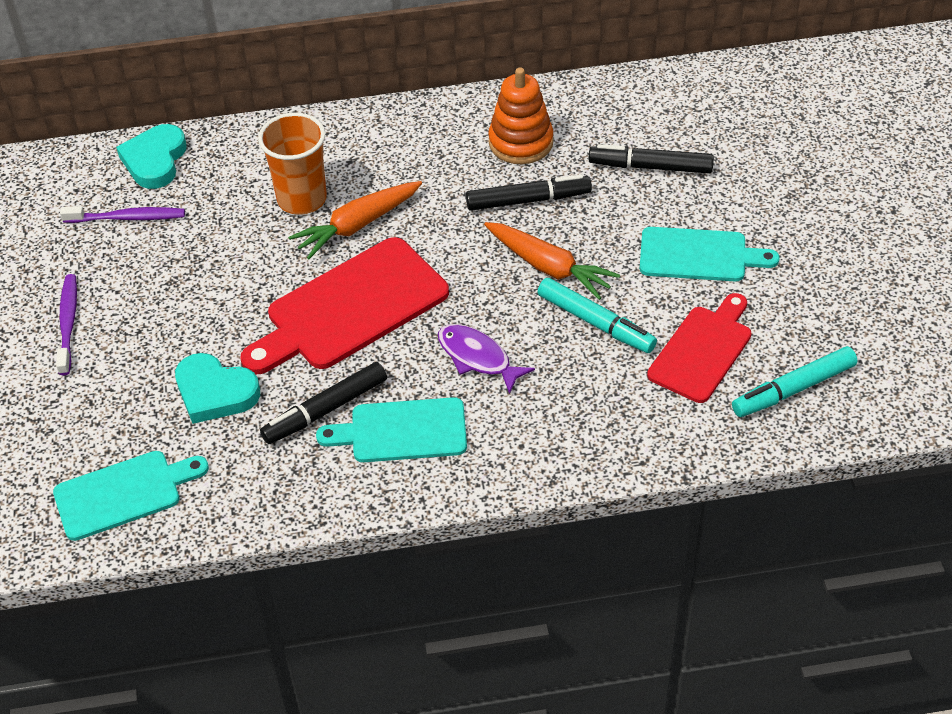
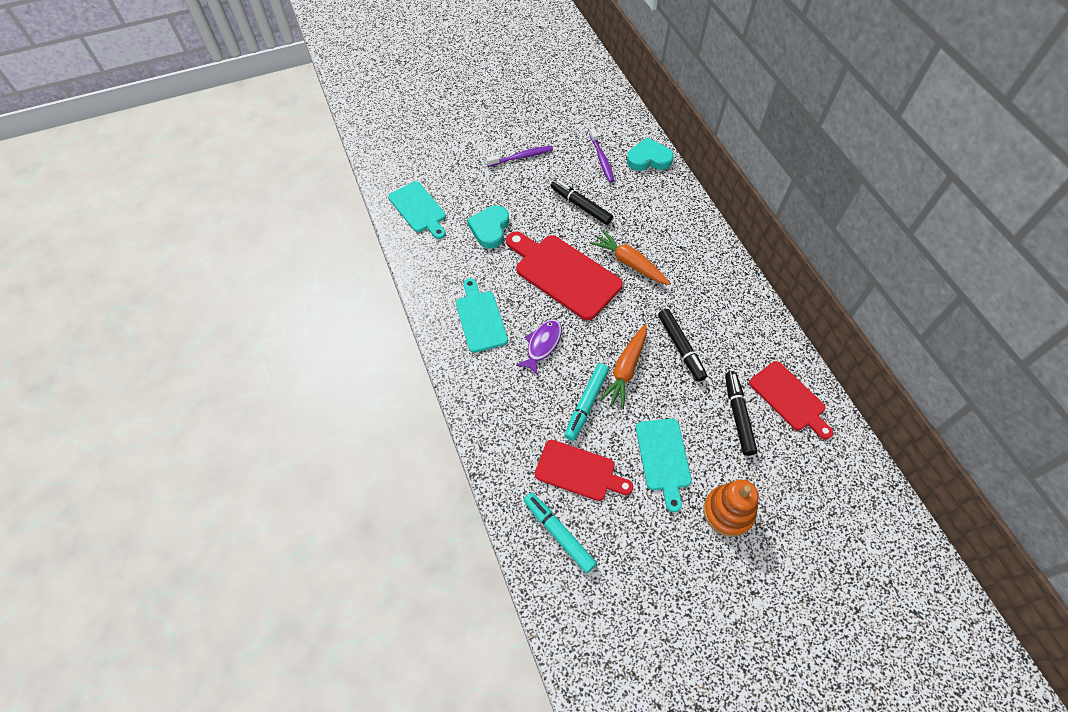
camera: 75 degrees right, 10 degrees up
orange cup [258,113,327,215] -> none
black marker [260,362,387,444] -> black marker moved to [551,179,613,225]
orange stacking toy [488,68,553,164] -> orange stacking toy moved to [703,480,759,537]
none -> red cutting board [749,361,833,439]

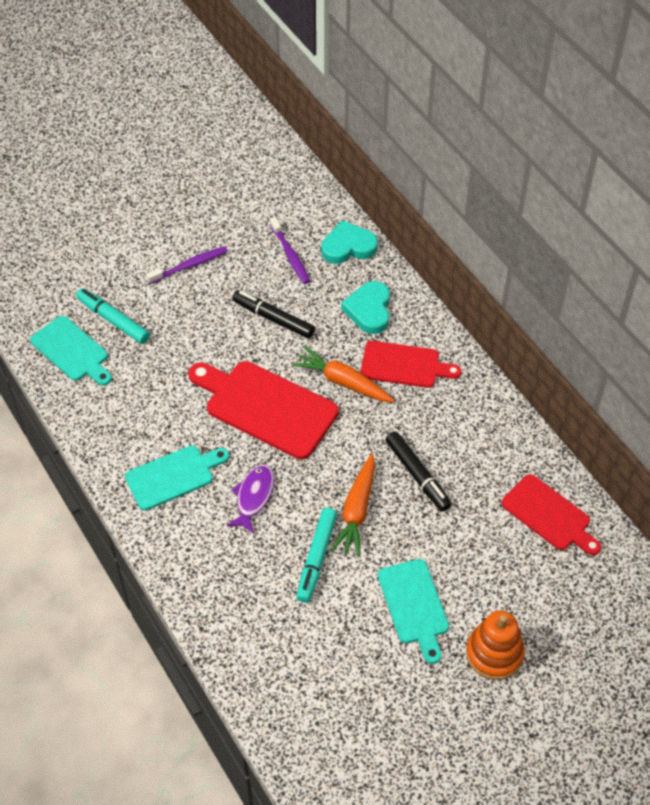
camera: 10 degrees left, 5 degrees down
turquoise cutting board [456,278,508,353] -> turquoise cutting board turned 90 degrees clockwise [125,445,229,511]
turquoise heart [467,205,509,249] -> turquoise heart moved to [341,281,390,334]
turquoise marker [524,492,597,573] -> turquoise marker moved to [76,288,150,344]
red cutting board [535,440,633,501] -> red cutting board moved to [360,341,461,388]
black marker [725,371,757,456] -> none

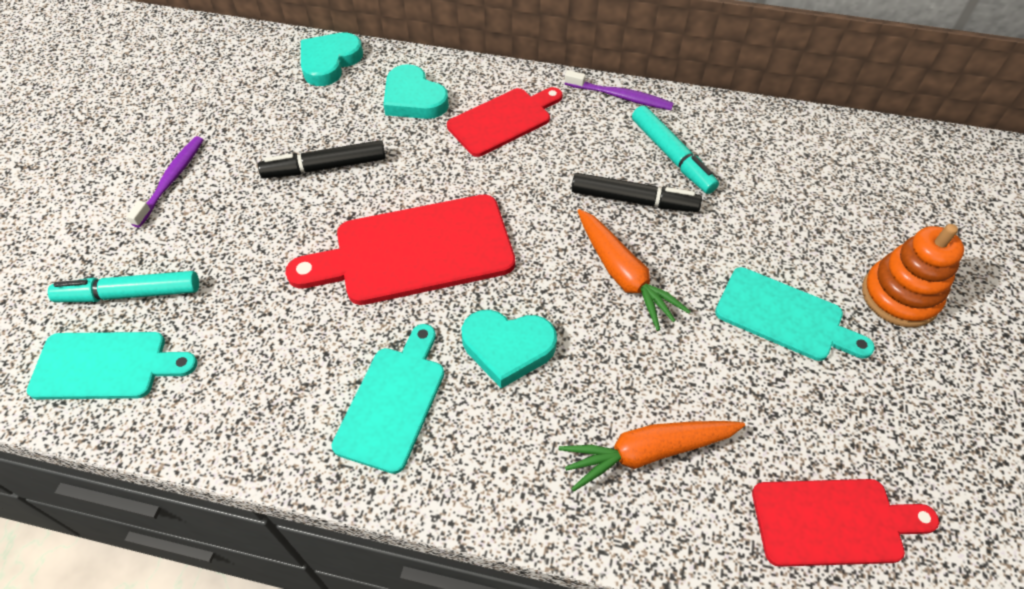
camera: 45 degrees left, 0 degrees up
purple fish [226,464,275,534] -> turquoise heart [462,310,557,388]
purple toothbrush [270,217,310,284] -> purple toothbrush moved to [564,70,674,110]
orange carrot [291,346,395,402] -> orange carrot moved to [559,421,745,492]
turquoise marker [296,508,337,603] -> turquoise marker moved to [632,106,719,194]
red cutting board [501,474,601,555] -> red cutting board moved to [752,479,939,567]

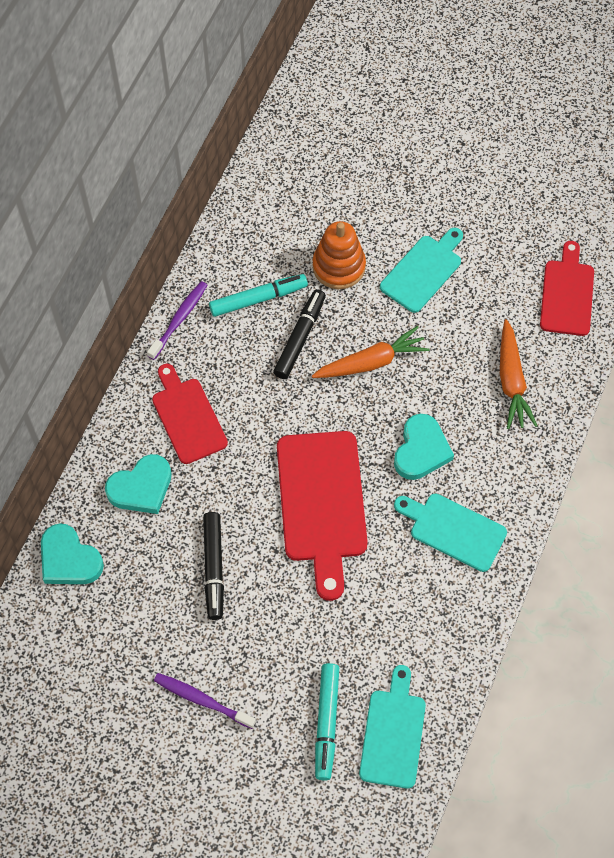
camera: 80 degrees left, 10 degrees up
orange stacking toy [862,224,964,327] -> orange stacking toy moved to [312,221,366,289]

